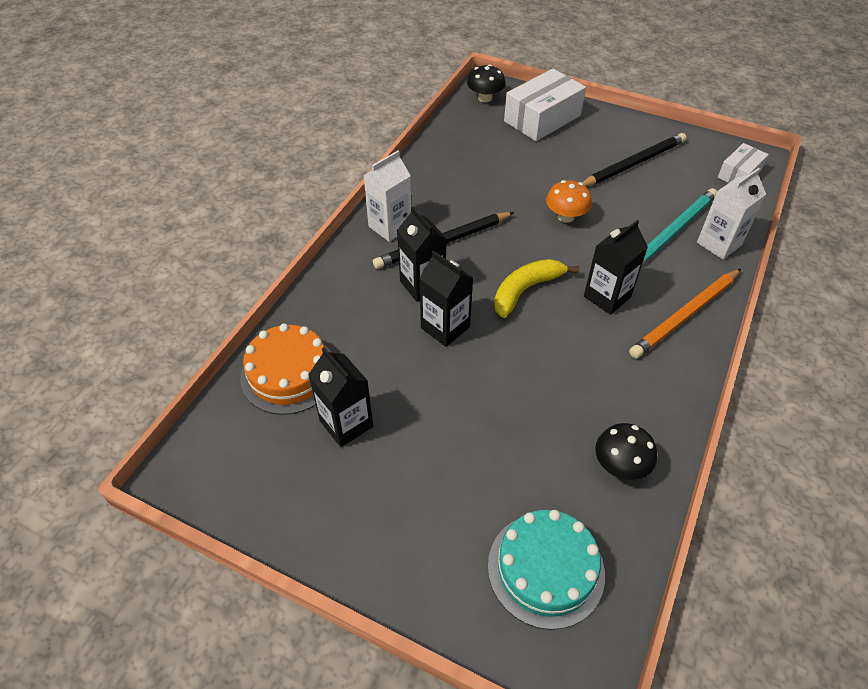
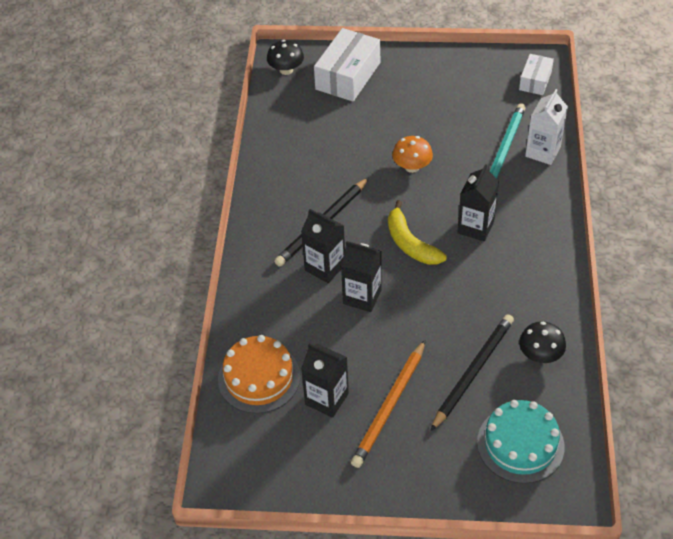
camera: 20 degrees left, 0 degrees up
white carton [363,151,411,242] -> none
yellow banana [494,259,579,318] -> yellow banana turned 60 degrees counterclockwise [388,200,447,265]
black pencil [582,133,686,186] -> black pencil moved to [431,314,514,431]
orange pencil [629,269,741,358] -> orange pencil moved to [351,340,425,468]

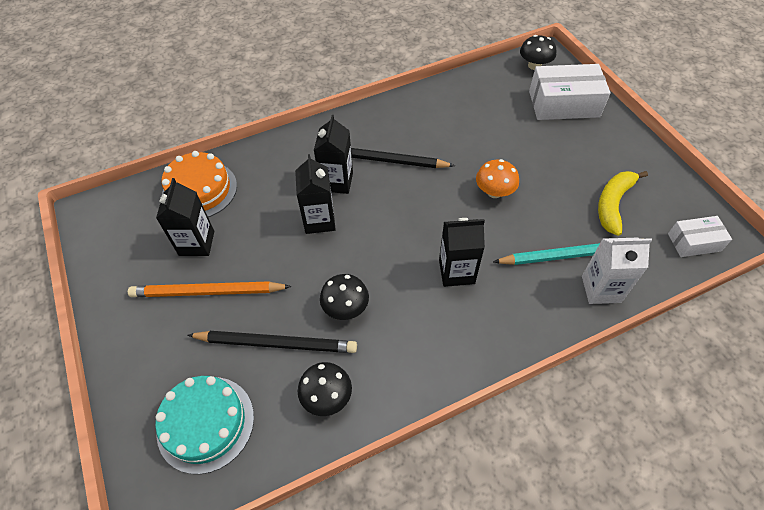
camera: 60 degrees right, 5 degrees up
yellow banana [388,200,447,265] -> yellow banana moved to [598,171,648,236]
none -> black mushroom [320,274,369,320]

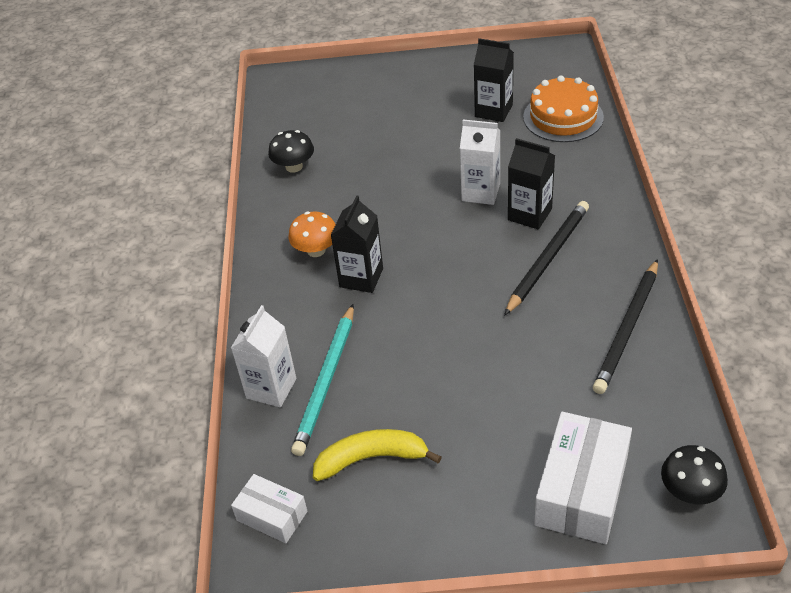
camera: 115 degrees right, 10 degrees down
orange pencil [128,281,291,297] -> none
turquoise cake [155,376,254,474] -> none
black pencil [188,331,357,353] -> black pencil moved to [593,259,658,394]
black carton [295,154,336,234] -> white carton [460,120,501,205]
black mushroom [320,274,369,320] -> none
orange mushroom [476,159,519,198] -> orange mushroom moved to [288,211,336,257]
yellow banana [598,171,648,236] -> yellow banana turned 60 degrees counterclockwise [313,429,442,481]
white box [668,216,732,257] -> white box turned 75 degrees counterclockwise [231,474,307,543]

